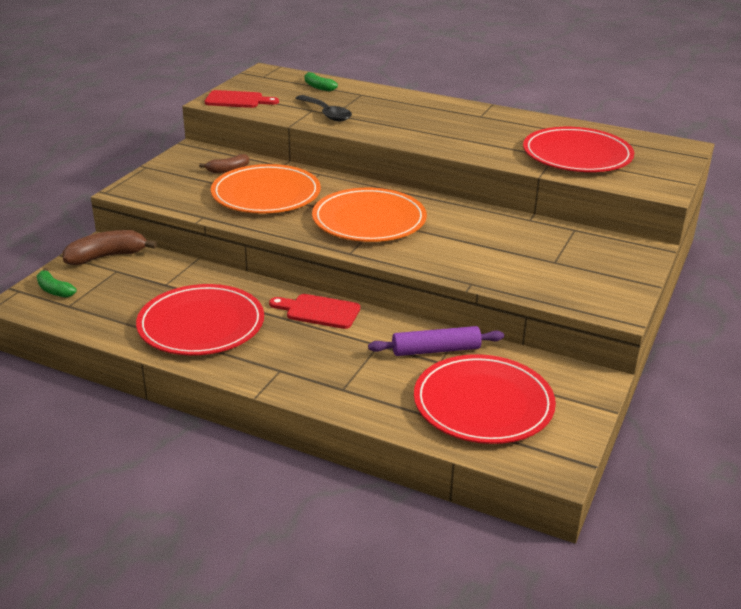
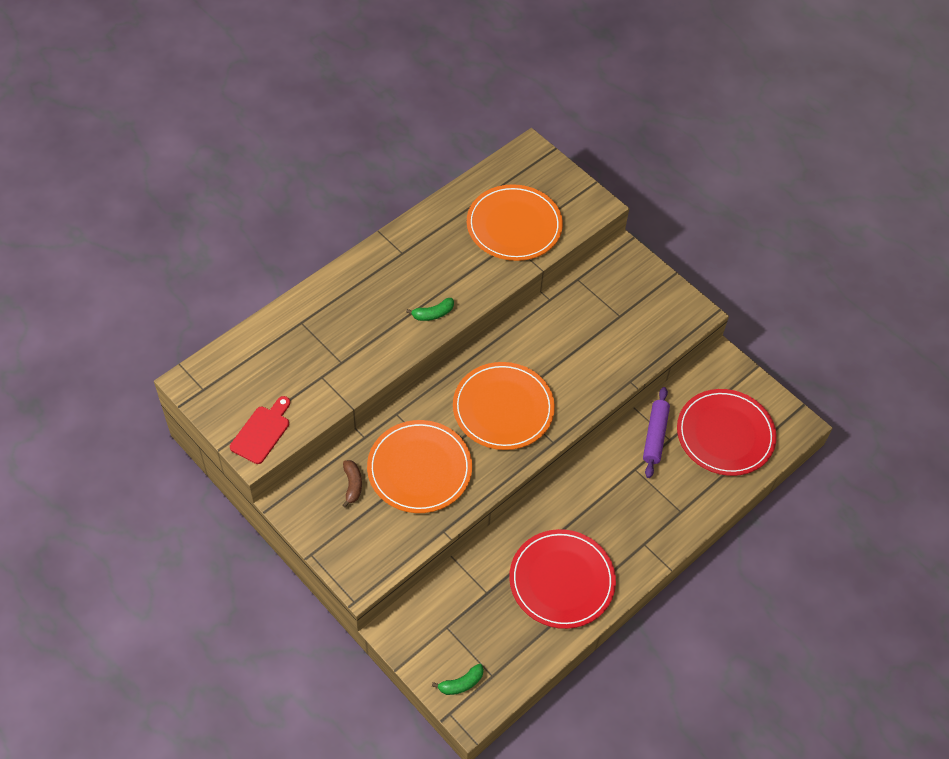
camera: 70 degrees left, 25 degrees up
brown banana [63,230,157,265] -> none
red cutting board [269,294,360,329] -> none
black spoon [296,95,352,121] -> none
green banana [305,72,338,91] -> green banana moved to [406,298,454,321]
red plate [523,127,634,172] -> orange plate [467,184,563,261]

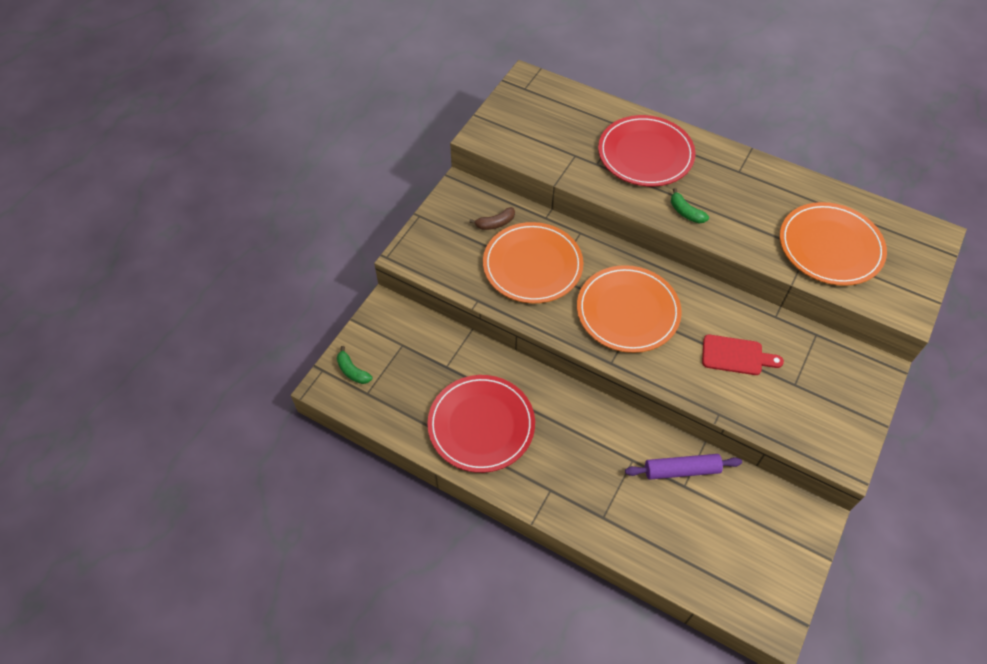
camera: 75 degrees right, 0 degrees up
red cutting board [230,396,290,464] -> red cutting board moved to [702,335,784,375]
red plate [677,389,777,476] -> red plate moved to [598,115,696,186]

